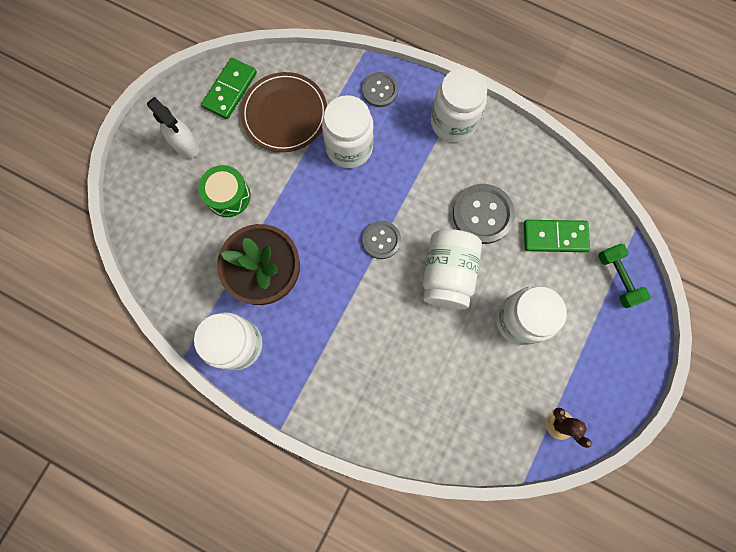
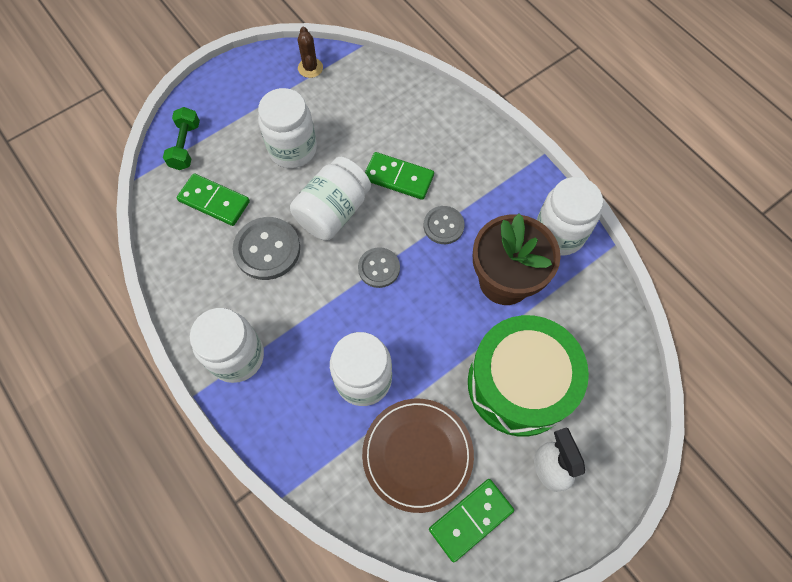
camera: 155 degrees left, 10 degrees down
green drum [198,165,250,217] -> green drum [468,315,589,437], size x1.98
grey button [362,72,398,107] -> grey button moved to [424,206,465,244]
none -> green domino [365,152,434,200]

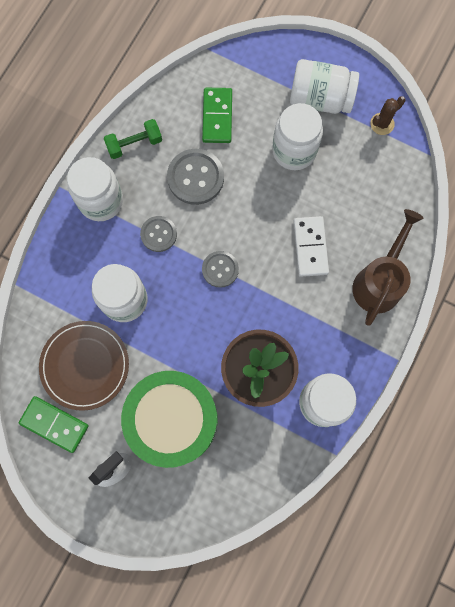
camera: 65 degrees right, 10 degrees up
green dumbbell [163,107,200,170] -> green dumbbell moved to [104,119,162,159]
white jar [290,157,371,240] -> white jar moved to [290,59,359,114]
green domino [365,152,434,200] -> white domino [293,216,329,277]
grey button [424,206,465,244] -> grey button moved to [140,216,177,252]
none -> brown watering can [352,209,423,326]

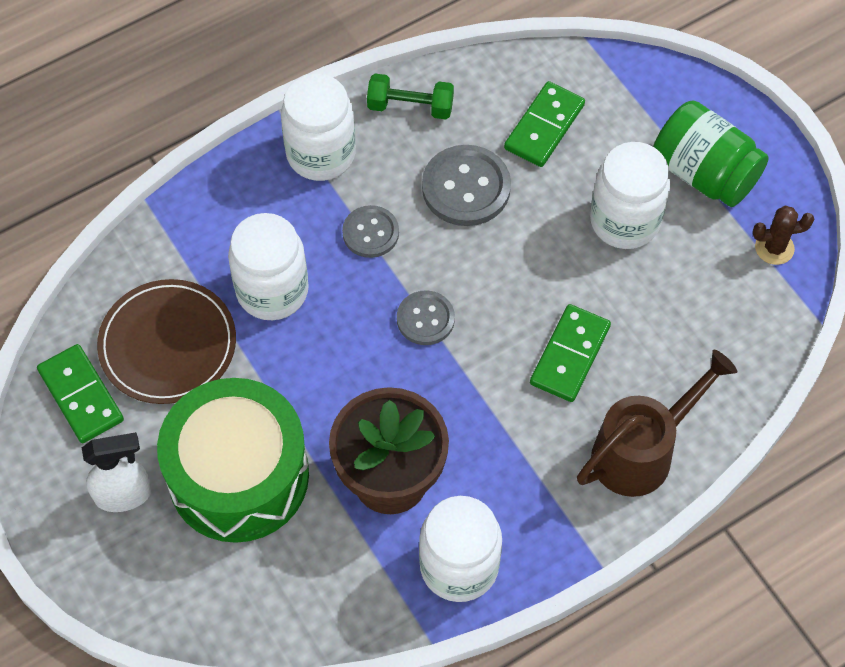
camera: 30 degrees right, 15 degrees down
white jar [290,59,359,114] -> green jar [653,100,769,207]
white domino [293,216,329,277] -> green domino [530,304,611,402]

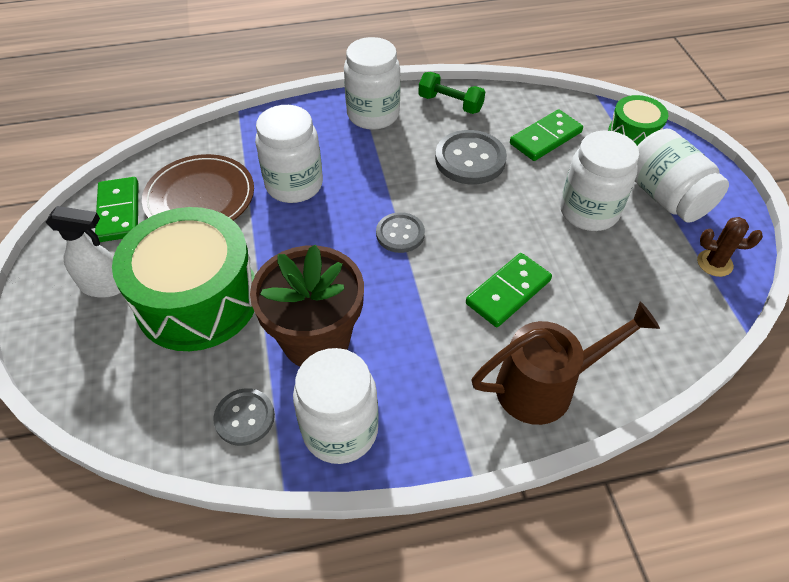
camera: 20 degrees right, 10 degrees down
grey button [342,205,399,258] -> grey button moved to [213,388,275,446]
green jar [653,100,769,207] -> white jar [635,129,729,223]
none -> green drum [608,95,668,146]

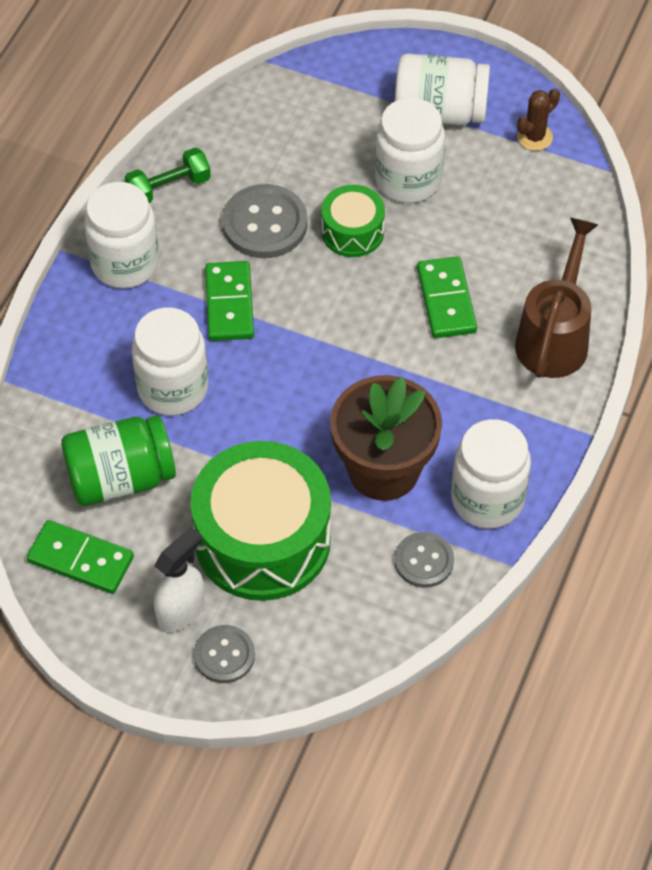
camera: 55 degrees left, 5 degrees up
brown plate [142,154,254,221] -> green jar [61,415,176,506]
grey button [376,212,425,253] -> grey button moved to [194,625,255,683]
green domino [510,110,583,161] -> green domino moved to [205,261,254,341]
green drum [608,95,668,146] -> green drum moved to [322,185,385,257]

